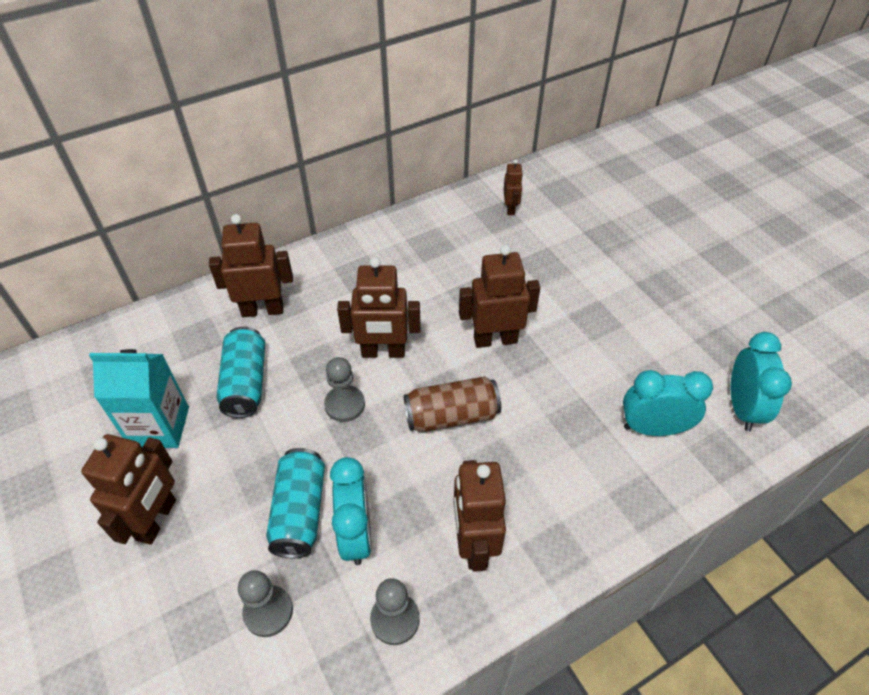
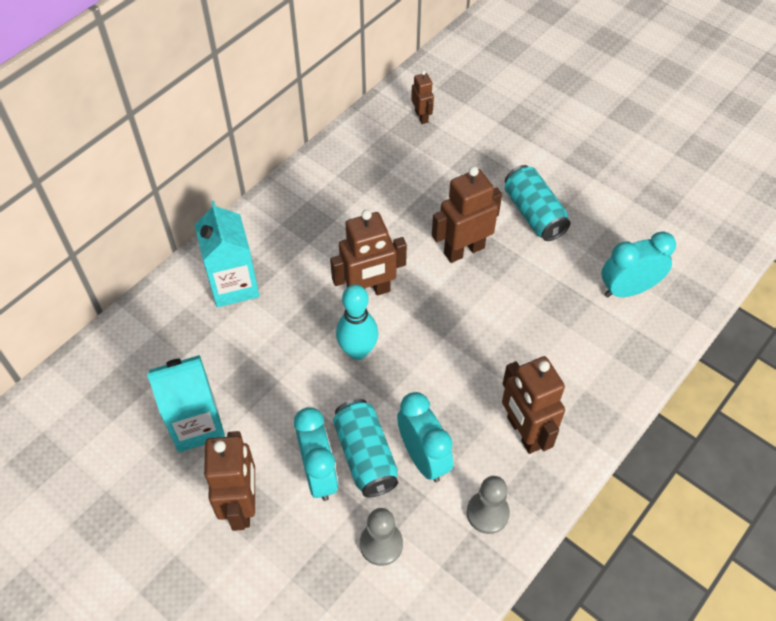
camera: 20 degrees left, 5 degrees up
brown robot [209,214,293,317] -> turquoise carton [195,201,259,307]
turquoise can [217,326,265,418] -> turquoise can moved to [505,165,570,241]
grey pawn [324,357,365,422] -> turquoise bowling pin [336,285,378,360]
brown can [404,376,501,432] -> none
turquoise clock [731,332,792,431] -> turquoise clock moved to [294,407,338,501]

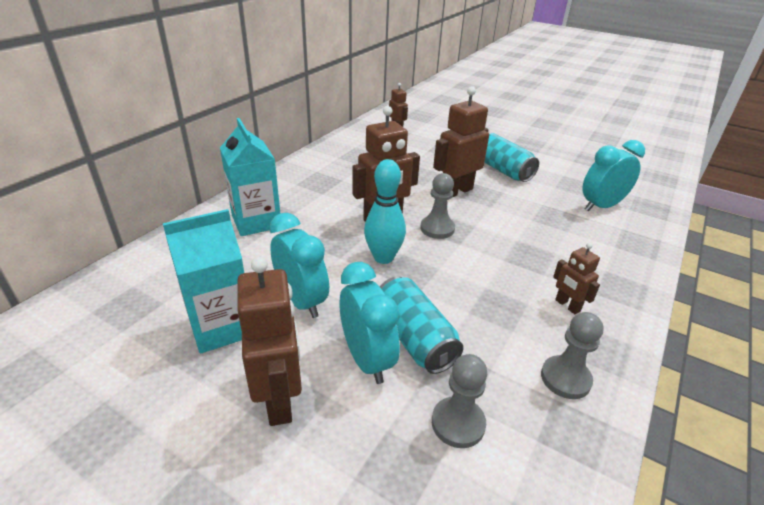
camera: 10 degrees left, 20 degrees down
turquoise clock [397,392,453,482] -> turquoise clock moved to [270,213,329,318]
brown robot [502,356,565,454] -> brown robot [553,243,600,314], size x0.54
none -> grey pawn [420,173,455,239]

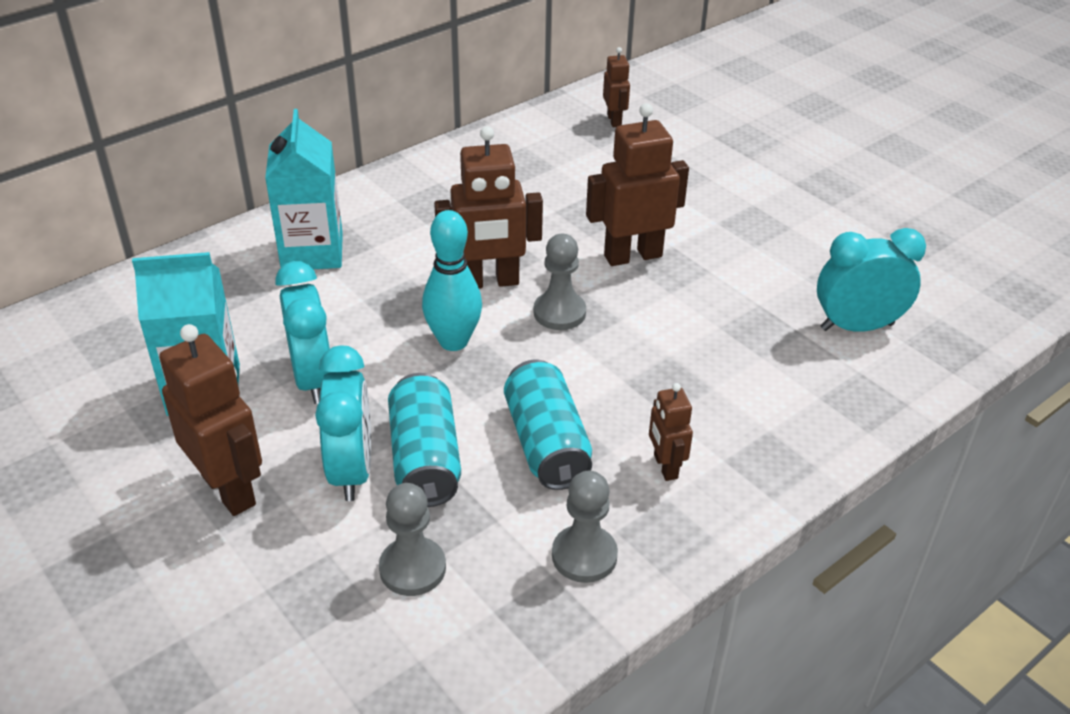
camera: 20 degrees right, 5 degrees up
brown robot [237,257,302,426] -> brown robot turned 45 degrees counterclockwise [159,324,262,516]
turquoise can [484,133,539,182] -> turquoise can moved to [504,360,592,490]

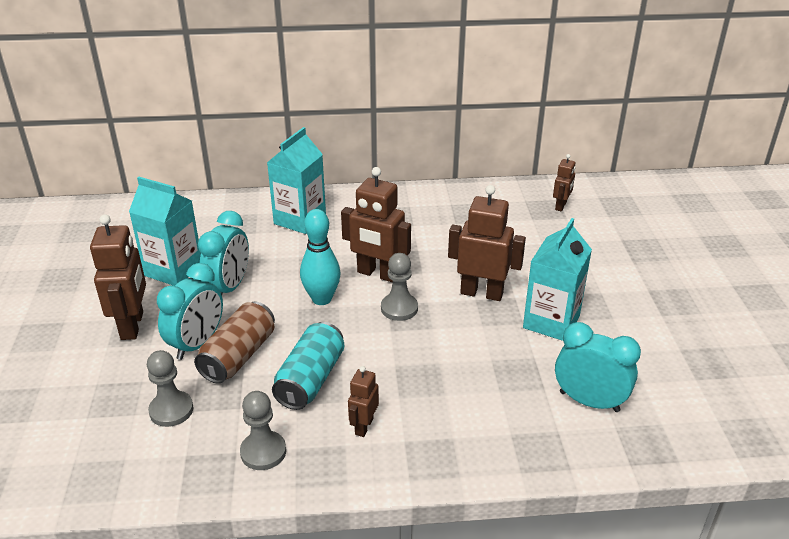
camera: 35 degrees right, 5 degrees down
turquoise can [388,373,461,507] -> brown can [194,302,275,384]
none -> turquoise carton [523,218,592,341]

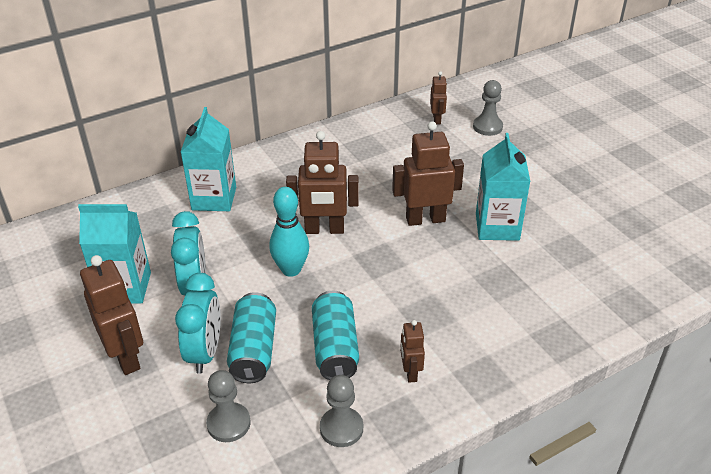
camera: 25 degrees left, 5 degrees up
brown can [194,302,275,384] -> turquoise can [227,292,276,383]
grey pawn [381,253,418,321] -> grey pawn moved to [473,80,503,136]
turquoise clock [555,322,641,412] -> none

